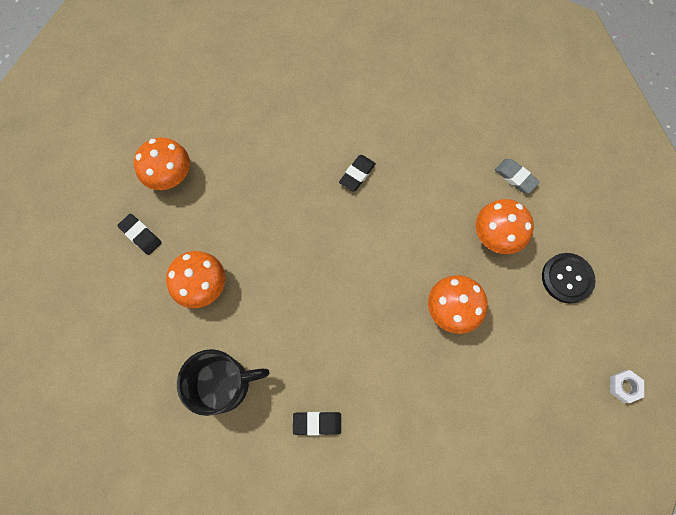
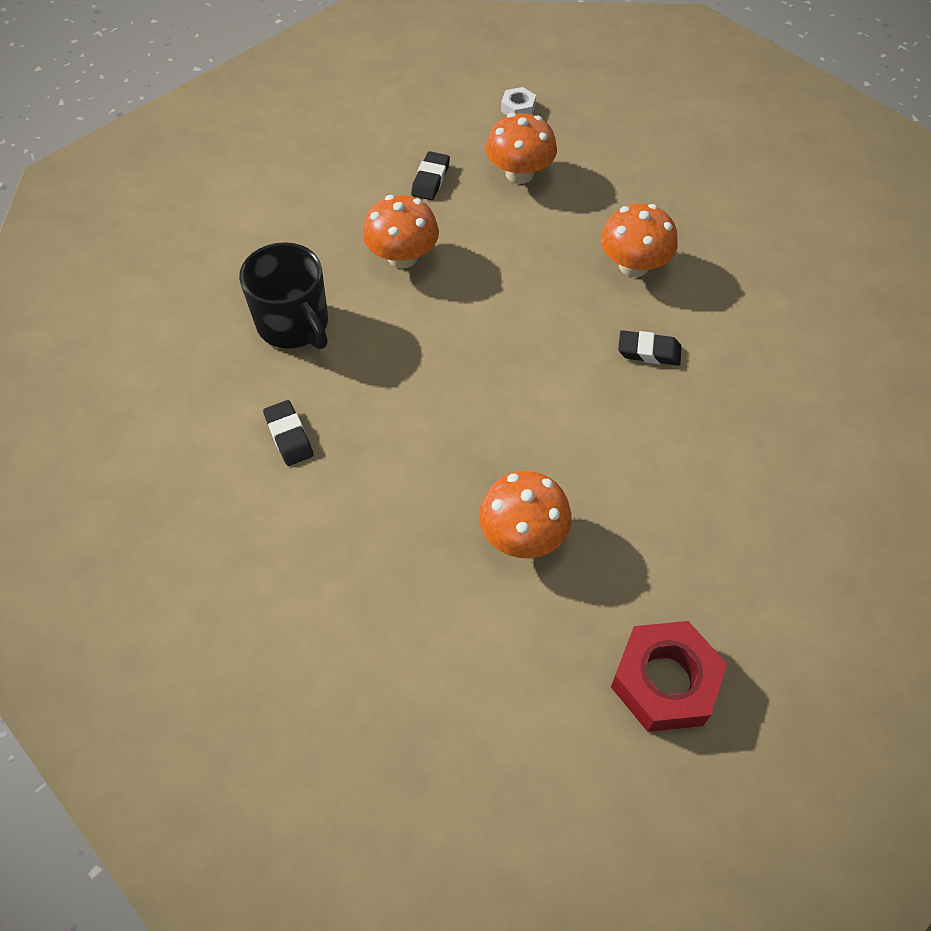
camera: 65 degrees right, 15 degrees down
orange mushroom [476,199,534,254] -> orange mushroom moved to [601,204,678,277]
grey eraser [495,159,540,193] -> none
black button [542,253,595,304] -> red nut [611,621,727,732]
white nut [610,370,644,403] -> white nut moved to [501,87,536,115]

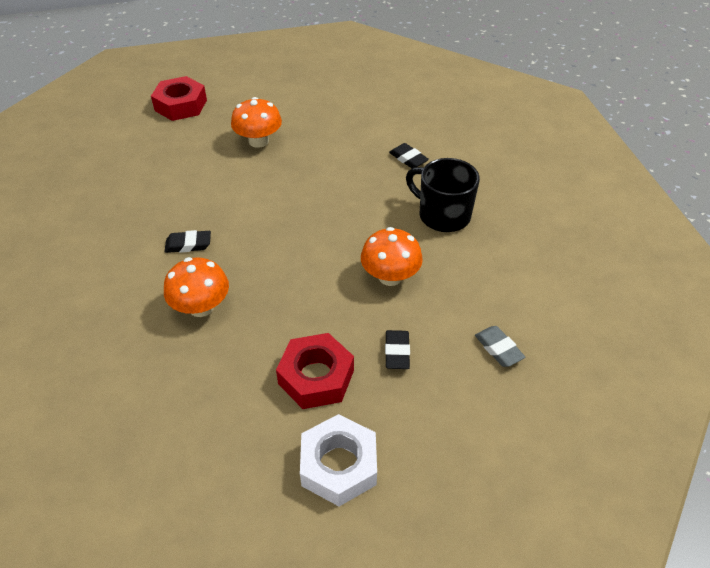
camera: 165 degrees right, 10 degrees down
orange mushroom [486,113,557,184] -> red nut [276,333,354,409]
white nut [501,87,536,115] -> white nut [300,414,377,506], size x2.06
none -> grey eraser [475,326,525,367]

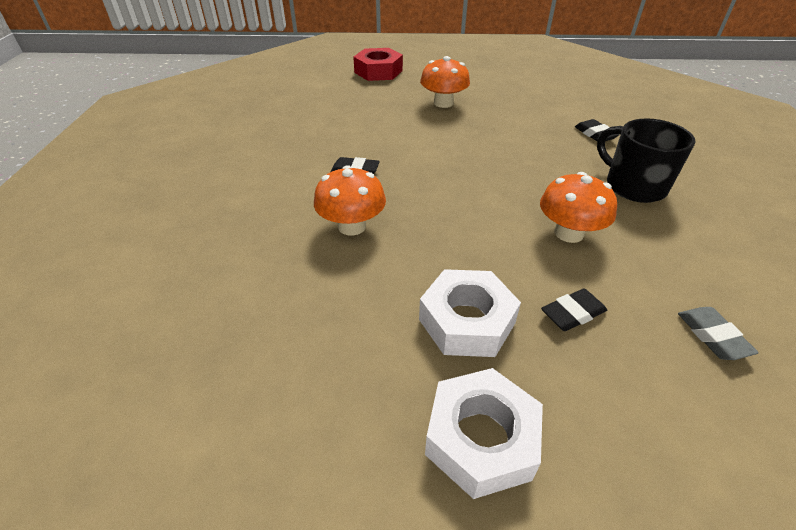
camera: 15 degrees right, 5 degrees down
red nut [276,333,354,409] -> white nut [419,269,521,357]
black eraser [385,330,410,369] -> black eraser turned 45 degrees clockwise [541,289,607,331]

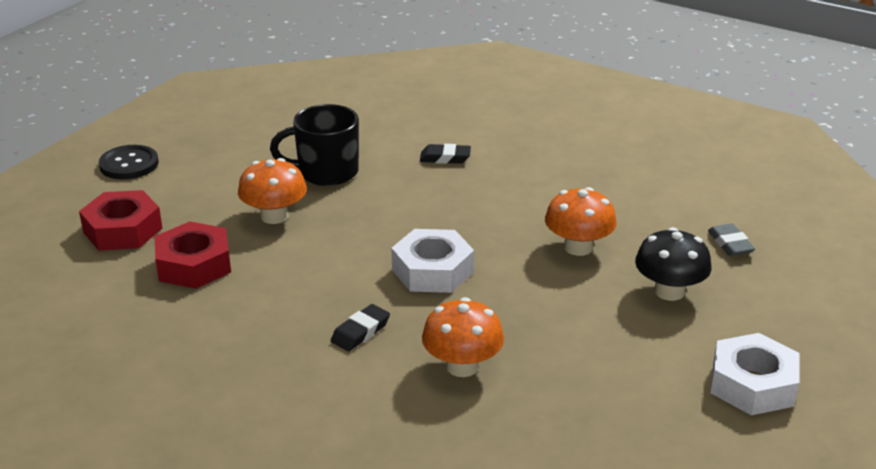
camera: 60 degrees left, 10 degrees down
white nut [419,269,521,357] -> white nut moved to [391,229,474,293]
black eraser [541,289,607,331] -> black mushroom [635,227,712,301]
black mug [597,118,695,203] -> black mug moved to [270,104,359,186]
grey eraser [678,307,759,360] -> grey eraser turned 60 degrees clockwise [708,223,755,256]
none -> black button [99,145,159,180]
none -> red nut [155,221,231,289]

